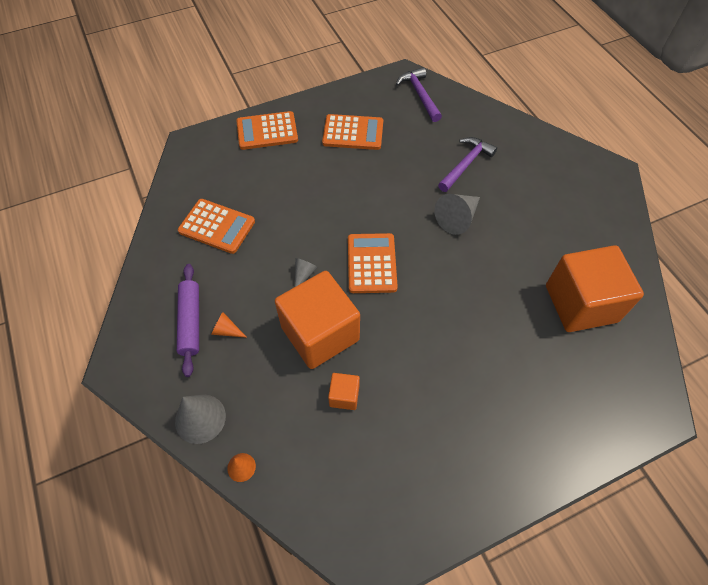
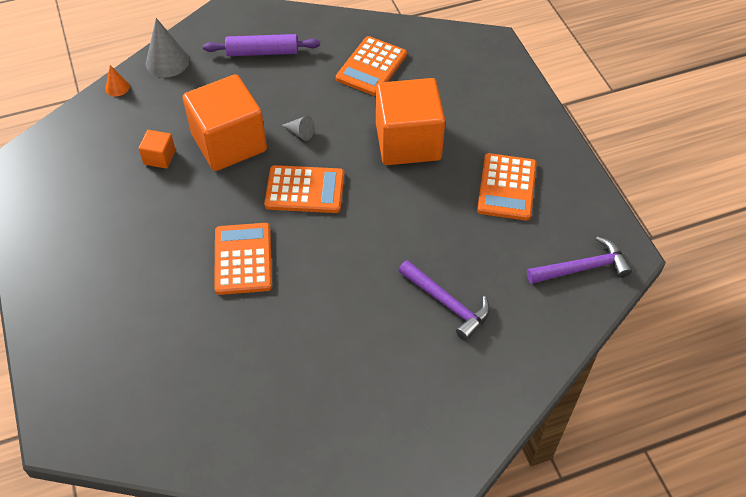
camera: 95 degrees right, 5 degrees down
orange cone [211,312,247,338] -> none
orange calculator [236,111,298,150] -> orange calculator moved to [214,223,272,295]
grey cone [434,194,480,235] -> none
orange cube [546,245,644,332] -> orange cube moved to [376,78,445,165]

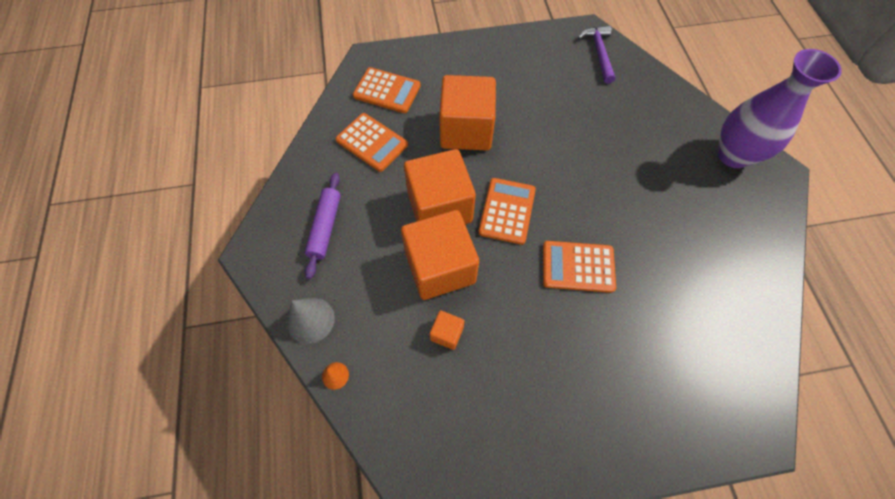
camera: 80 degrees left, 10 degrees up
grey cone [282,116,315,141] -> orange cube [404,149,476,224]
purple hammer [398,260,490,341] -> none
orange calculator [477,153,537,221] -> orange calculator moved to [353,67,421,113]
none -> purple vase [718,49,842,168]

